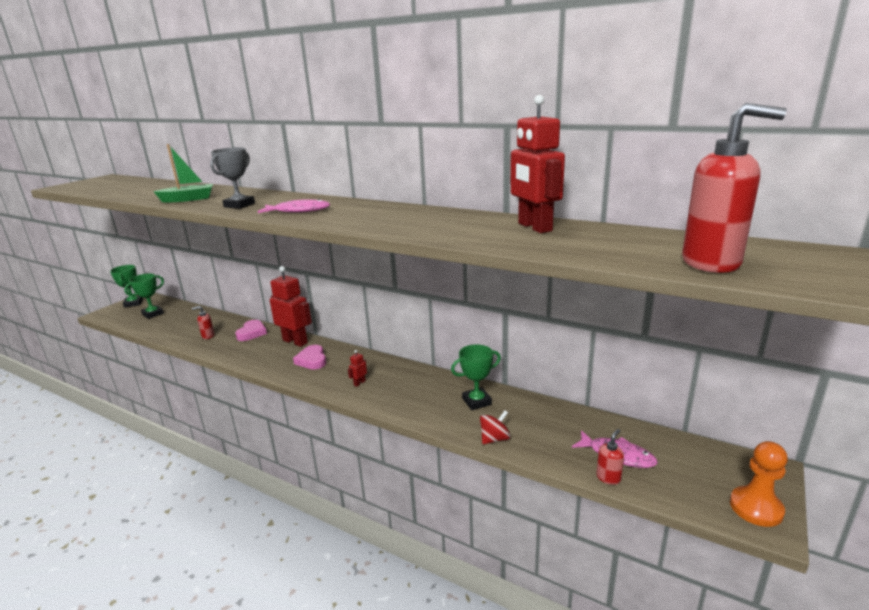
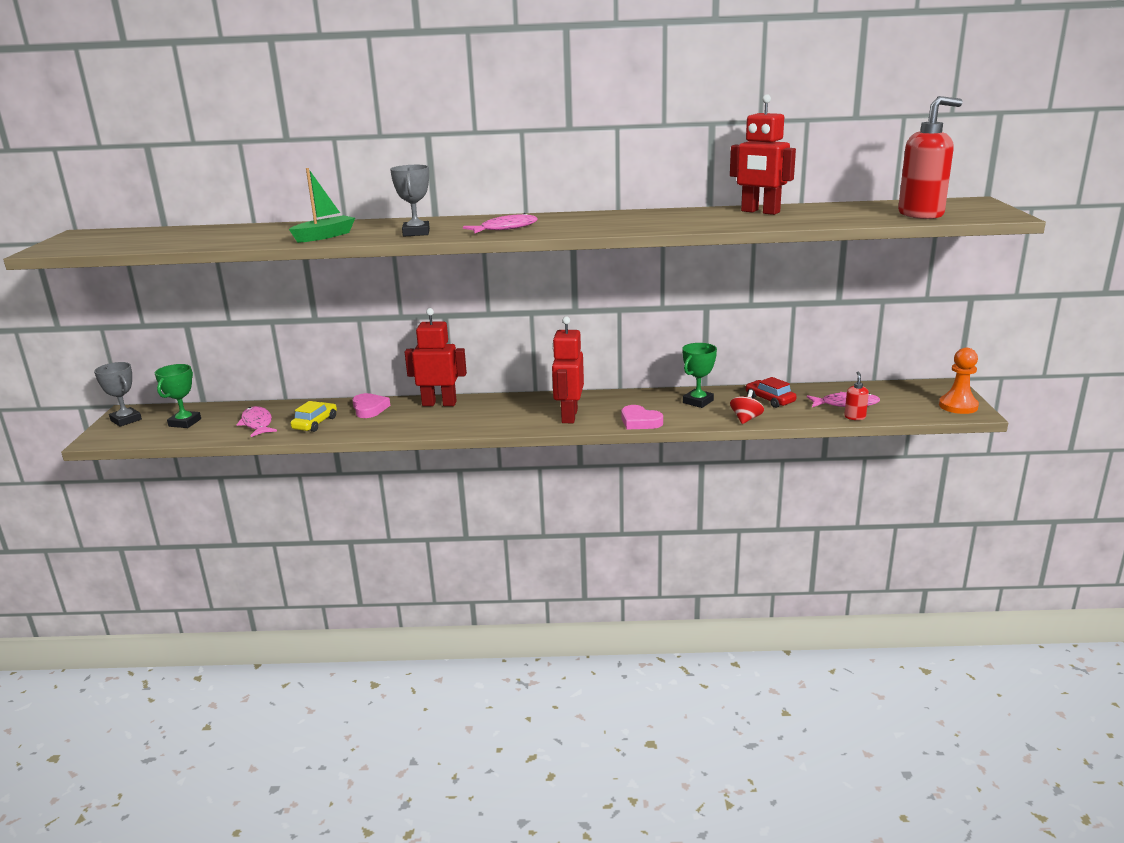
camera: 30 degrees left, 0 degrees up
green trophy [110,265,143,308] -> grey trophy [94,362,142,427]
red soap dispenser [192,306,215,339] -> yellow car [290,401,337,432]
pink heart [293,345,326,370] -> pink heart moved to [622,405,663,430]
red robot [348,350,367,387] -> red robot [552,316,584,423], size x2.47
none -> pink fish [236,406,277,437]
none -> red car [745,377,797,408]

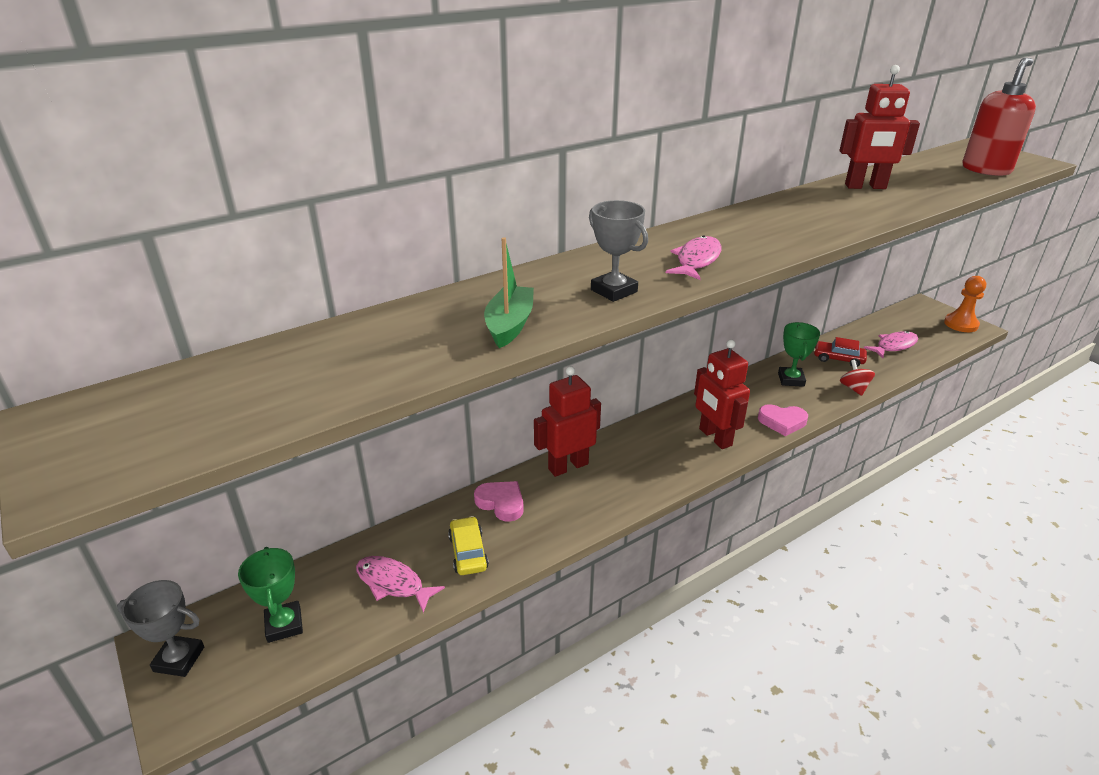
camera: 35 degrees left, 10 degrees up
red soap dispenser [844,372,869,420] -> none

